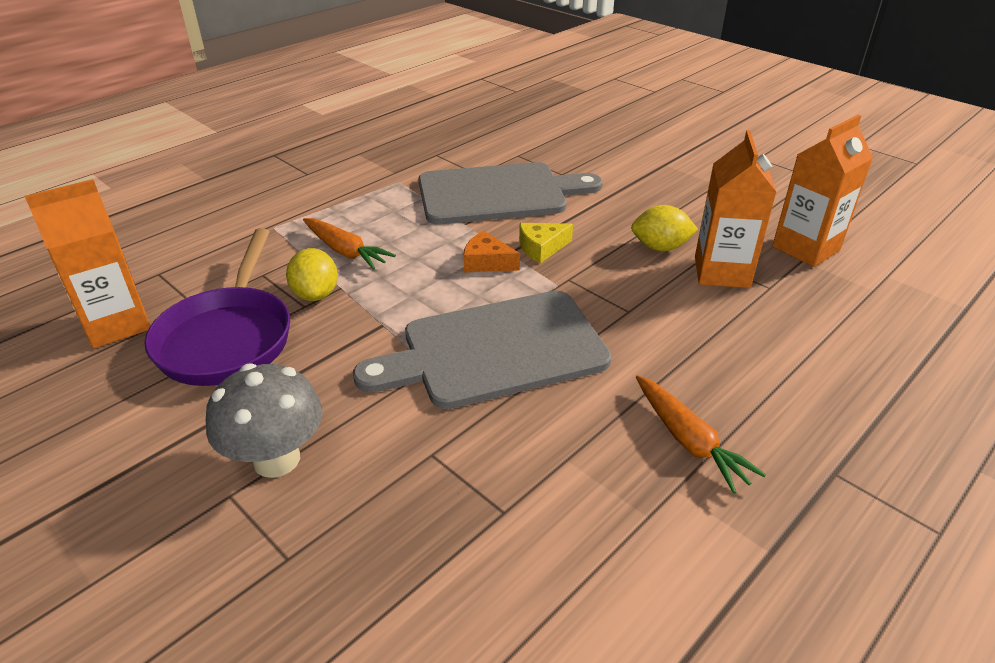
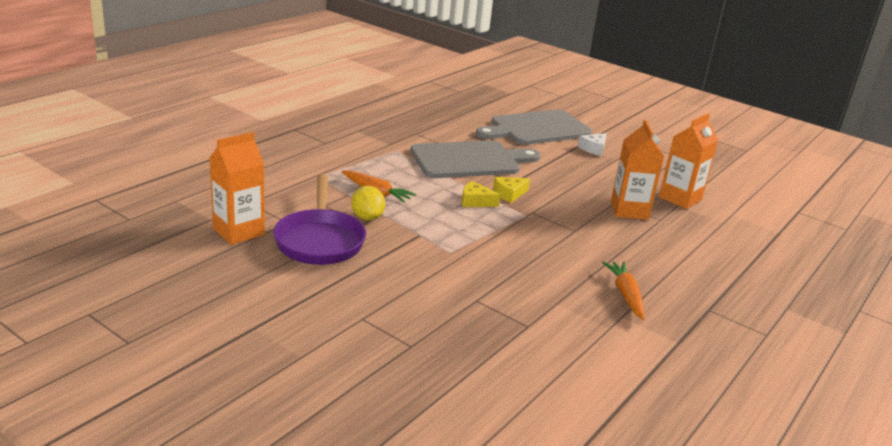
camera: 10 degrees left, 10 degrees down
grey mushroom [206,363,323,478] -> none
grey cutting board [353,291,612,409] -> grey cutting board moved to [476,109,592,145]
orange cheese [463,231,520,272] -> yellow cheese [462,181,501,207]
yellow lemon [631,205,698,251] -> none
orange carrot [636,375,766,494] -> orange carrot turned 150 degrees counterclockwise [602,261,645,320]
none -> white cheese [578,133,607,156]

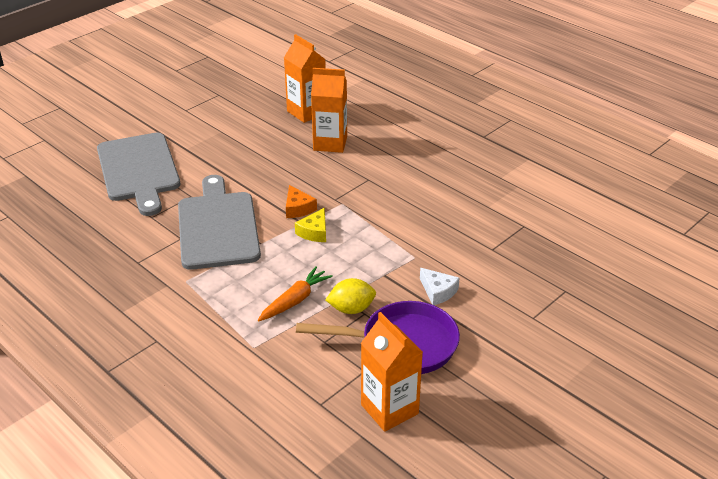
camera: 80 degrees left, 10 degrees up
yellow cheese [493,177,530,203] -> orange cheese [286,185,317,218]
white cheese [578,133,607,156] -> white cheese moved to [420,268,460,305]
orange carrot [602,261,645,320] -> none

